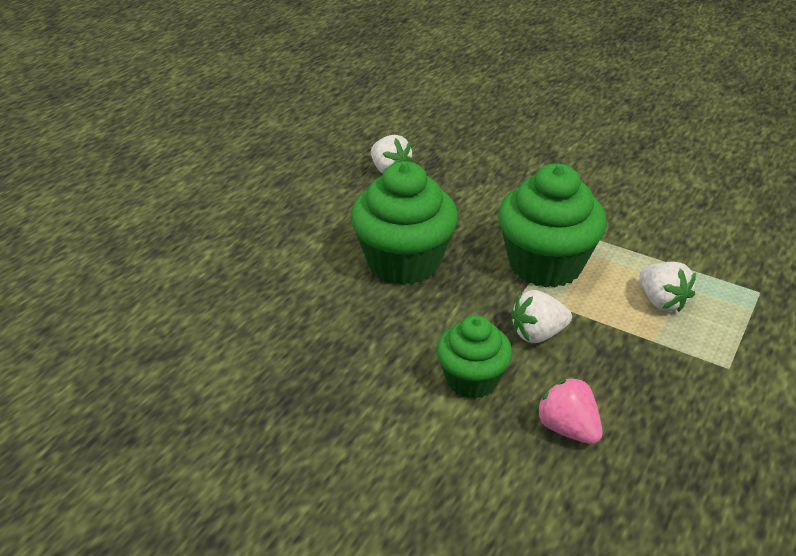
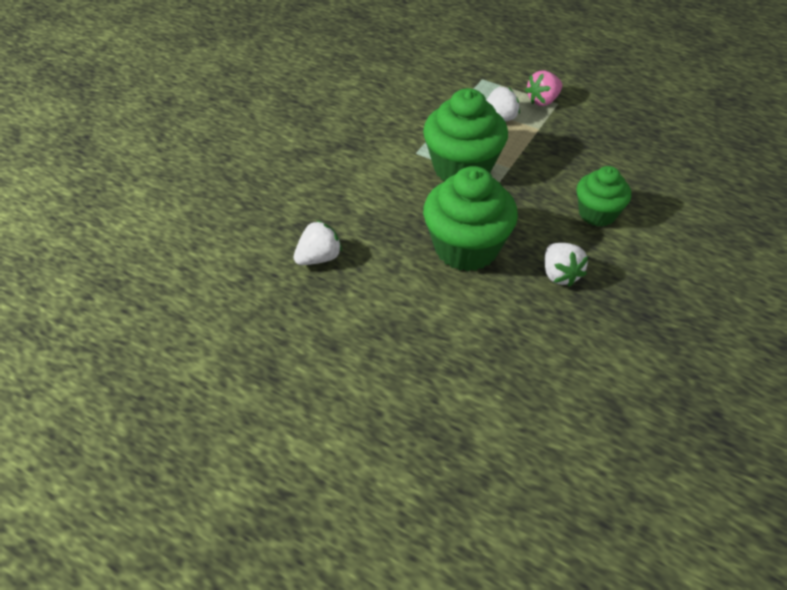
camera: 90 degrees left, 10 degrees up
white strawberry [511,290,572,343] -> white strawberry moved to [544,243,588,287]
pink strawberry [535,377,602,444] -> pink strawberry moved to [525,70,562,106]

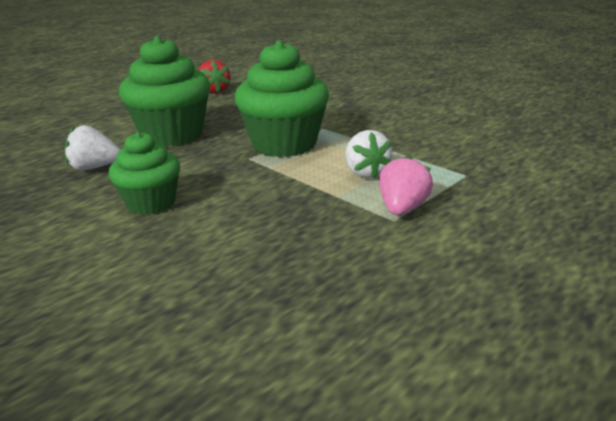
camera: 105 degrees right, 20 degrees down
white strawberry [293,220,342,265] -> red strawberry [199,60,231,93]
pink strawberry [525,70,562,106] -> pink strawberry turned 45 degrees clockwise [379,155,433,215]

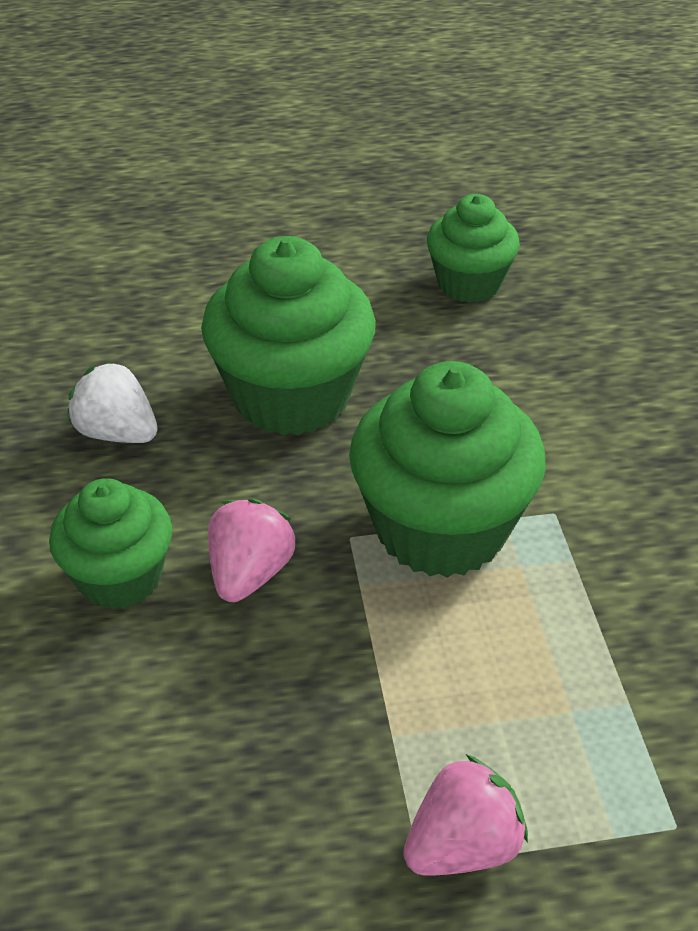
camera: 35 degrees right, 15 degrees up
red strawberry [199,60,231,93] -> green cupcake [427,194,520,303]
white strawberry [345,130,393,178] -> none
none -> pink strawberry [208,499,295,602]

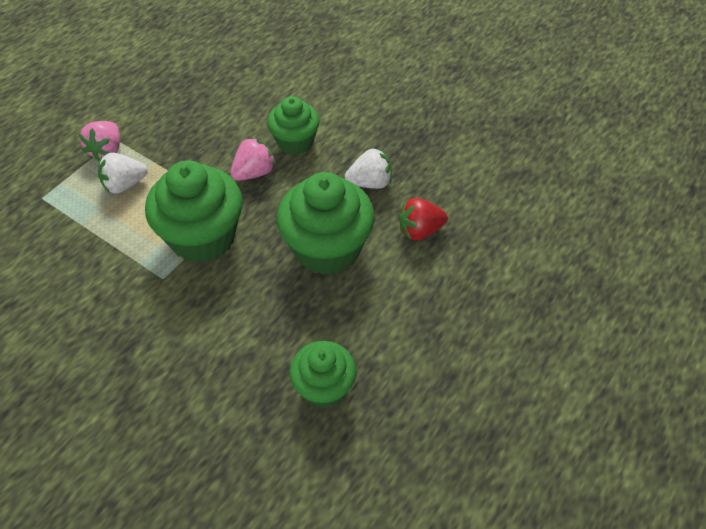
camera: 135 degrees right, 10 degrees up
pink strawberry [208,499,295,602] -> pink strawberry turned 105 degrees counterclockwise [231,137,276,181]
none -> white strawberry [98,153,148,194]
none -> red strawberry [399,198,448,241]

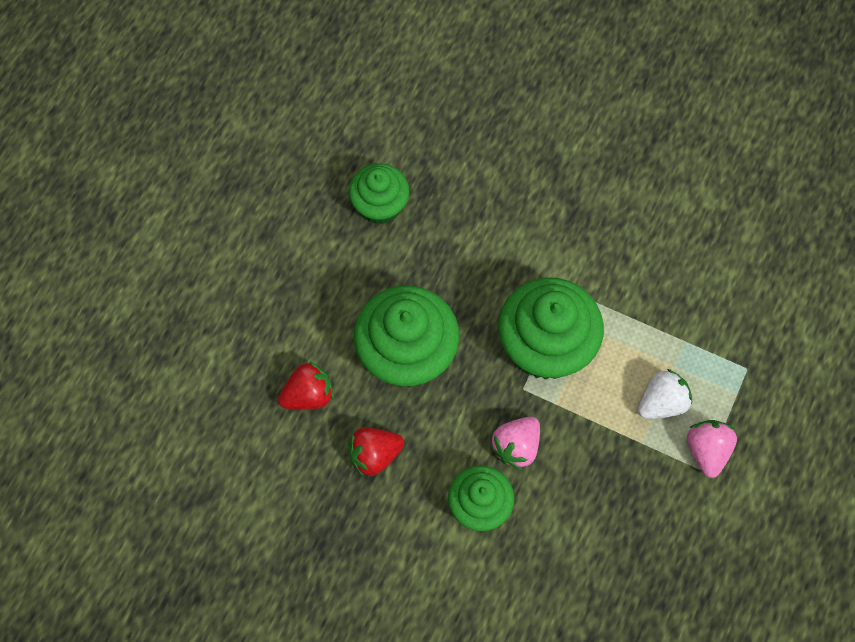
camera: 170 degrees right, 15 degrees up
white strawberry [345,148,392,189] -> red strawberry [348,428,404,476]

